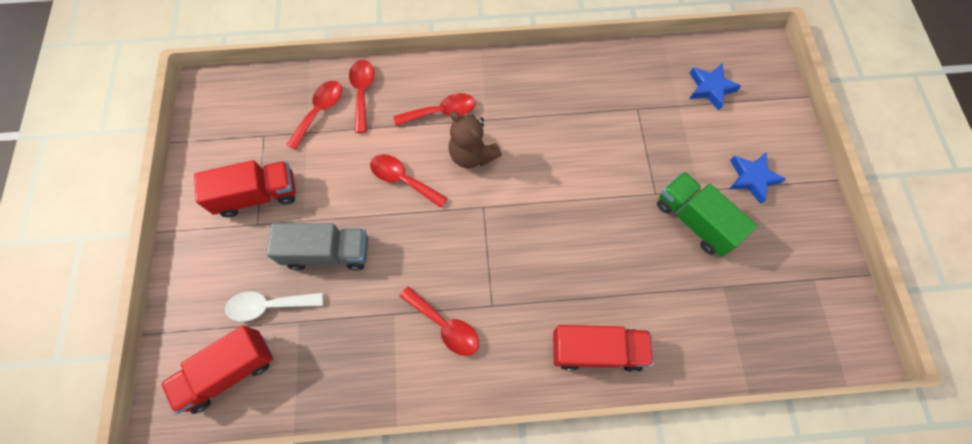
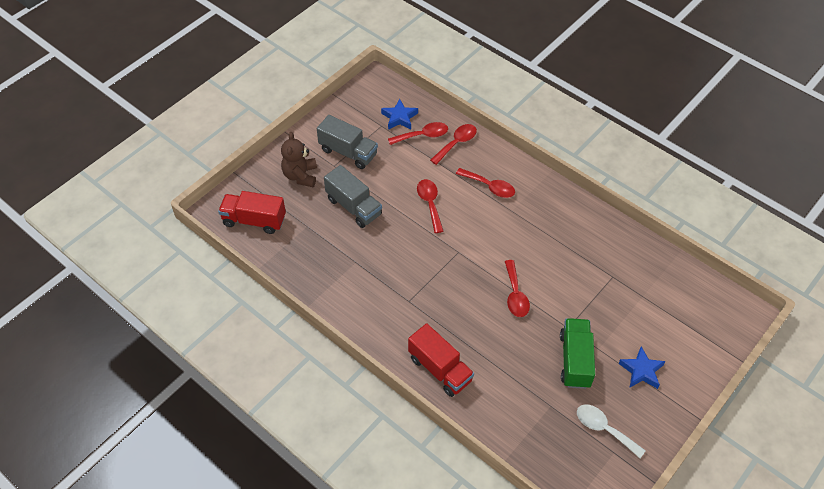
camera: 45 degrees right, 15 degrees down
red truck [194,160,296,217] -> grey truck [317,115,378,169]
white spoon [225,292,323,322] -> white spoon moved to [577,404,646,458]
red spoon [400,286,479,356] -> red spoon moved to [505,260,530,317]
brown teddy bear [449,111,502,169] -> brown teddy bear moved to [281,132,317,187]
blue star [689,63,741,111] -> blue star moved to [381,99,418,130]

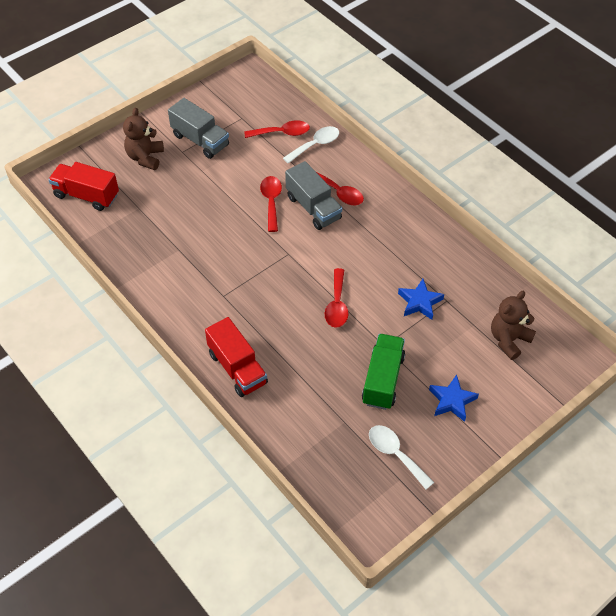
camera: 10 degrees right, 0 degrees up
grey truck [324,165,382,228] -> grey truck moved to [285,161,342,230]
blue star [381,99,418,130] -> blue star moved to [398,279,444,320]
red spoon [430,124,477,165] -> white spoon [283,126,339,164]
none -> brown teddy bear [491,291,536,360]

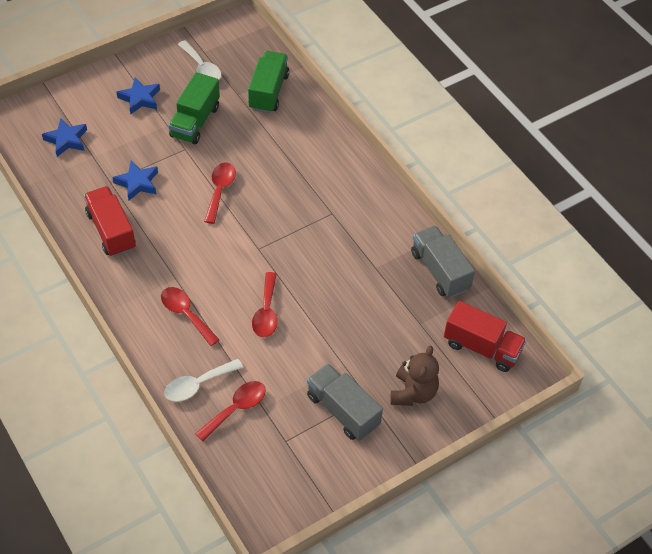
camera: 175 degrees left, 0 degrees up
red truck [205,317,268,397] -> red truck moved to [84,186,136,257]
red spoon [244,121,310,138] -> red spoon turned 135 degrees clockwise [195,381,266,441]
grey truck [285,161,342,230] -> grey truck moved to [411,225,475,298]
brown teddy bear [491,291,536,360] -> blue star [42,118,87,157]
none -> green truck [248,51,289,113]

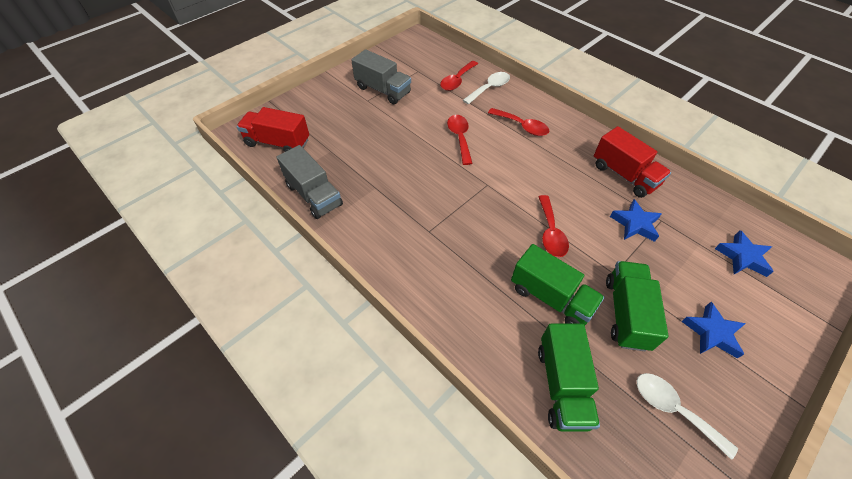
camera: 170 degrees right, 0 degrees up
brown teddy bear [390,346,439,406] -> none
none -> green truck [511,244,605,325]

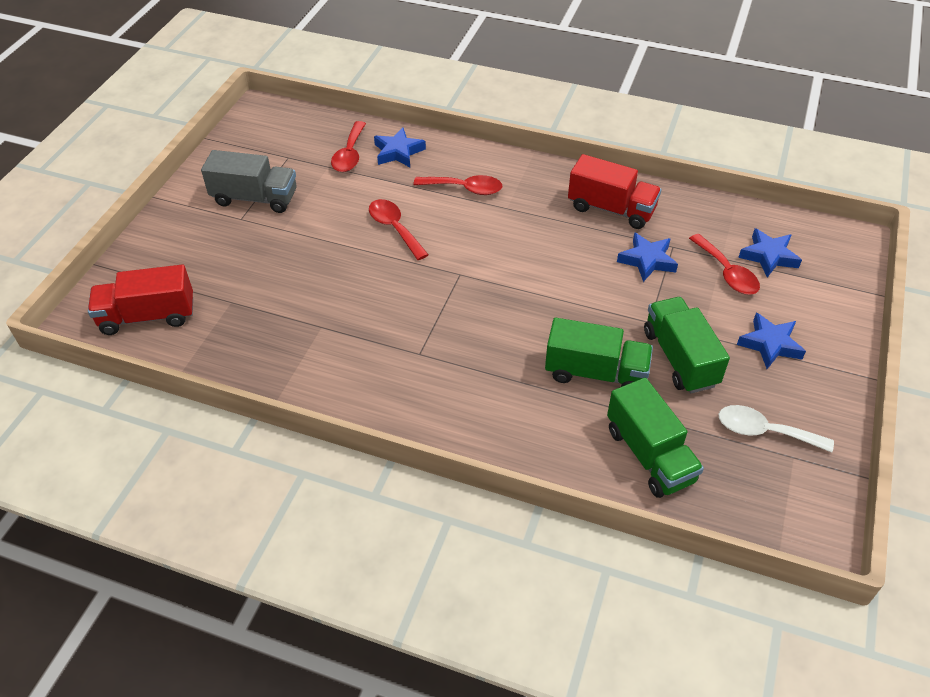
camera: 25 degrees left, 5 degrees down
grey truck [276,145,343,219] -> none
white spoon [463,72,510,104] -> blue star [374,127,426,167]
red spoon [538,195,569,257] -> red spoon moved to [689,234,760,295]

